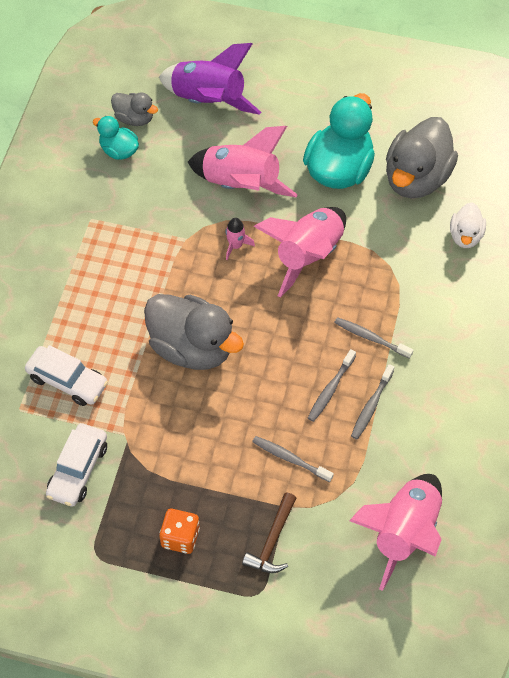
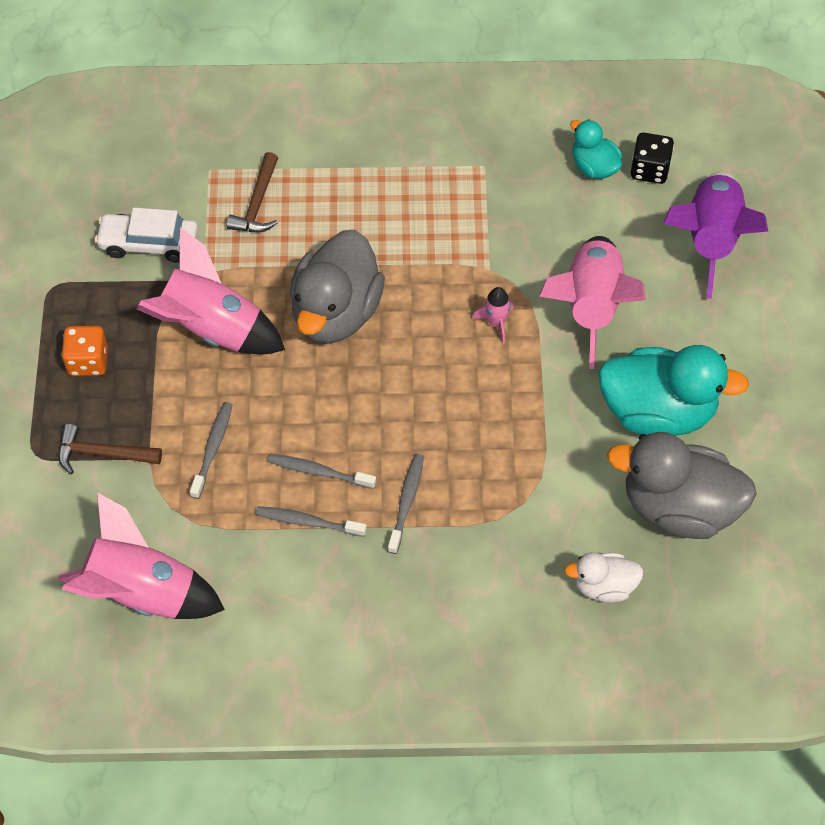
camera: 75 degrees right, 0 degrees up
white car [25,345,108,406] -> brown hammer [226,152,278,232]
turquoise duck [93,116,139,160] -> turquoise duck turned 60 degrees counterclockwise [570,120,622,179]
grey duck [111,93,158,126] -> black dice [630,133,674,184]
pink rocket [254,207,346,298] -> pink rocket moved to [137,228,285,354]

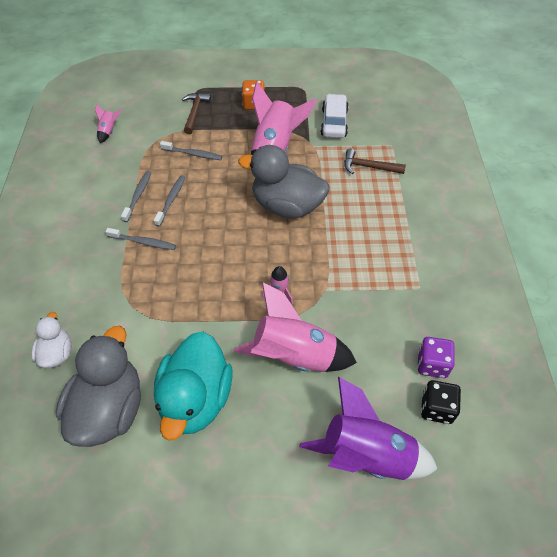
camera: 90 degrees right, 5 degrees down
pink rocket [58,492,225,619] -> pink rocket [95,104,121,143], size x0.43
turquoise duck [570,120,622,179] -> purple dice [417,337,455,378]

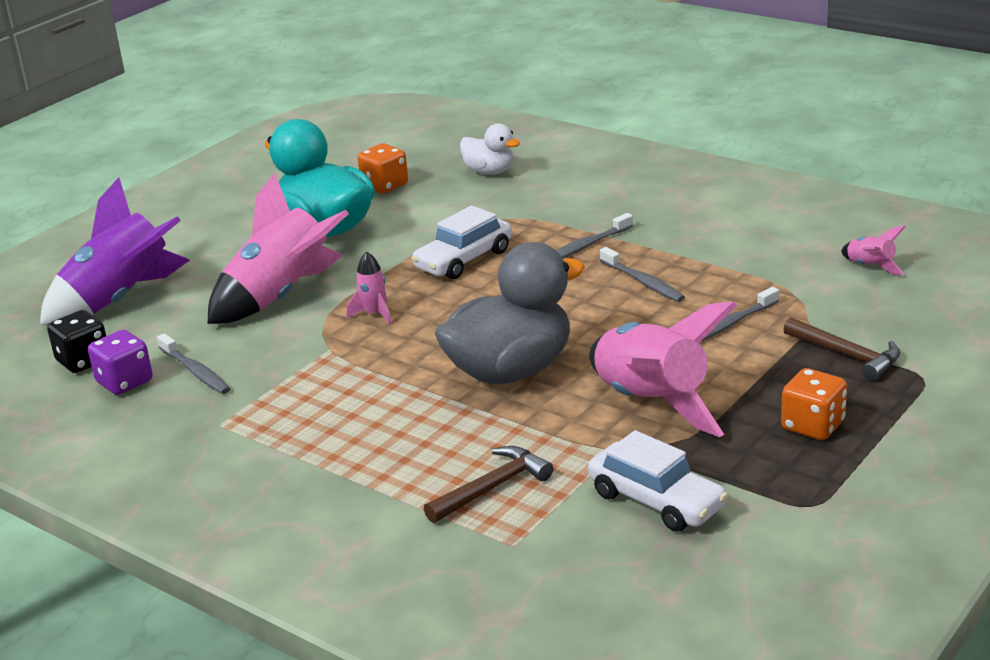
camera: 130 degrees right, 25 degrees down
grey duck [56,326,141,447] -> orange dice [357,143,408,194]
grey toothbrush [121,171,151,222] -> grey toothbrush moved to [157,333,231,394]
none -> white car [411,206,512,279]

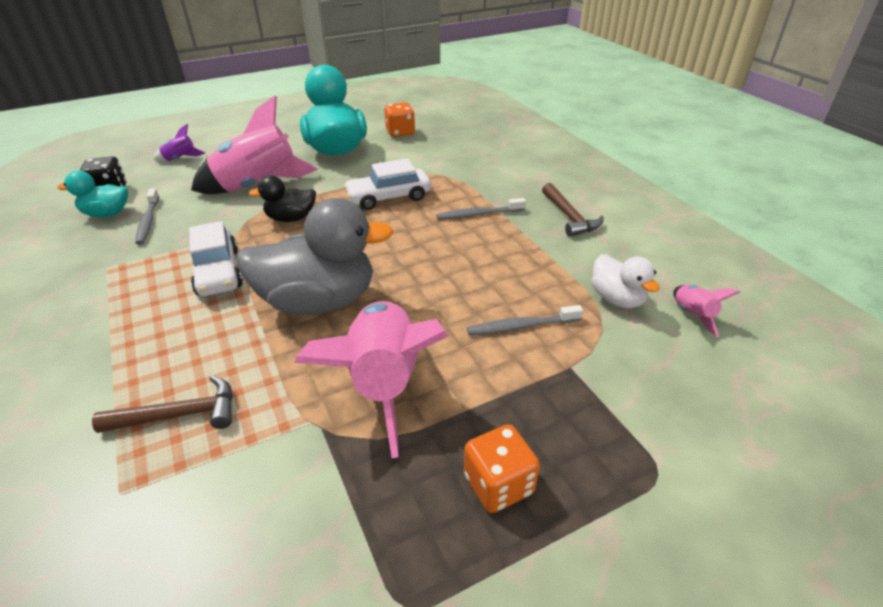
camera: 25 degrees right, 10 degrees up
purple rocket [40,177,190,325] -> purple rocket [154,124,205,162], size x0.43
purple dice [88,330,153,395] -> turquoise duck [58,171,128,217]
pink rocket [347,251,392,325] -> black duck [248,175,316,222]
white duck [460,124,520,174] -> white duck moved to [591,254,660,308]
white car [588,430,728,532] -> white car moved to [189,221,243,296]
grey toothbrush [600,247,685,302] -> none
brown hammer [783,317,900,381] -> brown hammer moved to [542,183,604,237]

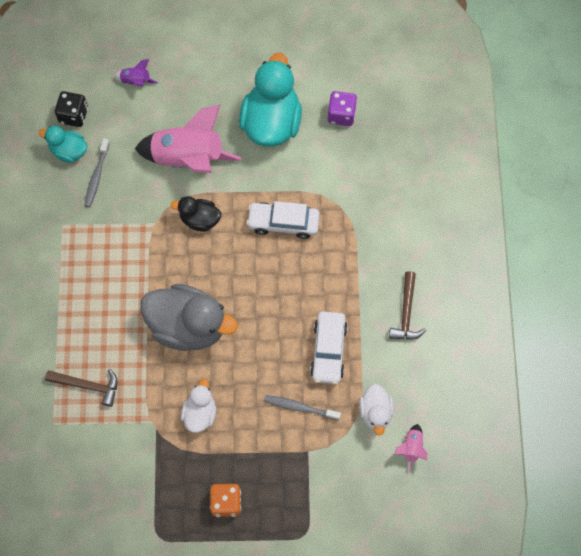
camera: 25 degrees right, 30 degrees up
white car [189,221,243,296] -> white car moved to [310,311,348,385]
pink rocket [294,301,449,458] -> white duck [181,379,216,433]
orange dice [384,102,415,137] -> purple dice [328,91,357,126]
grey toothbrush [437,198,526,220] -> none

